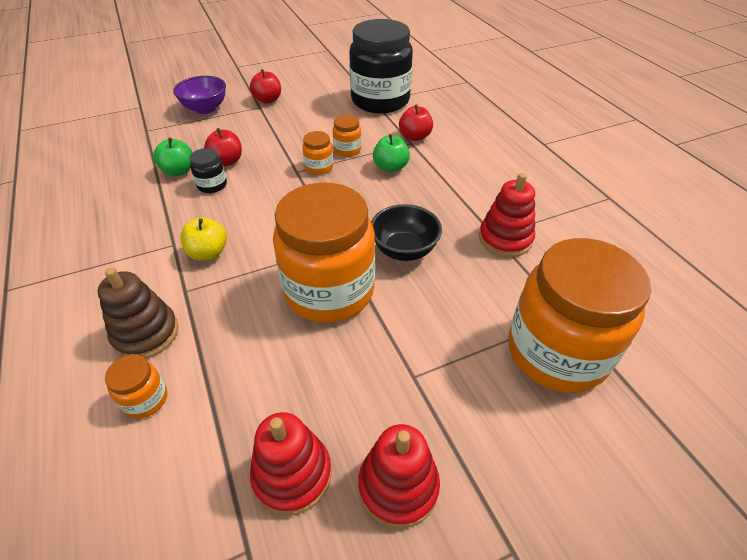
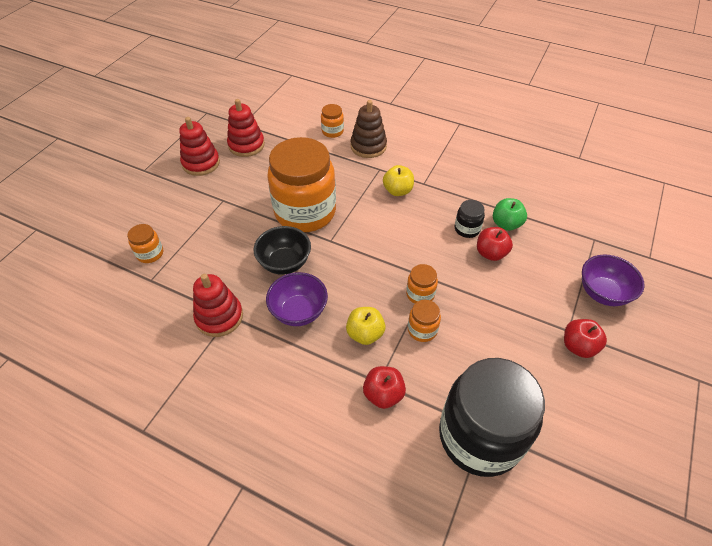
camera: 140 degrees right, 5 degrees up
green apple [373,134,410,173] -> yellow apple [346,307,386,345]
orange jar [508,238,651,393] -> orange jar [127,224,163,263], size x0.41
none -> purple bowl [266,272,328,326]

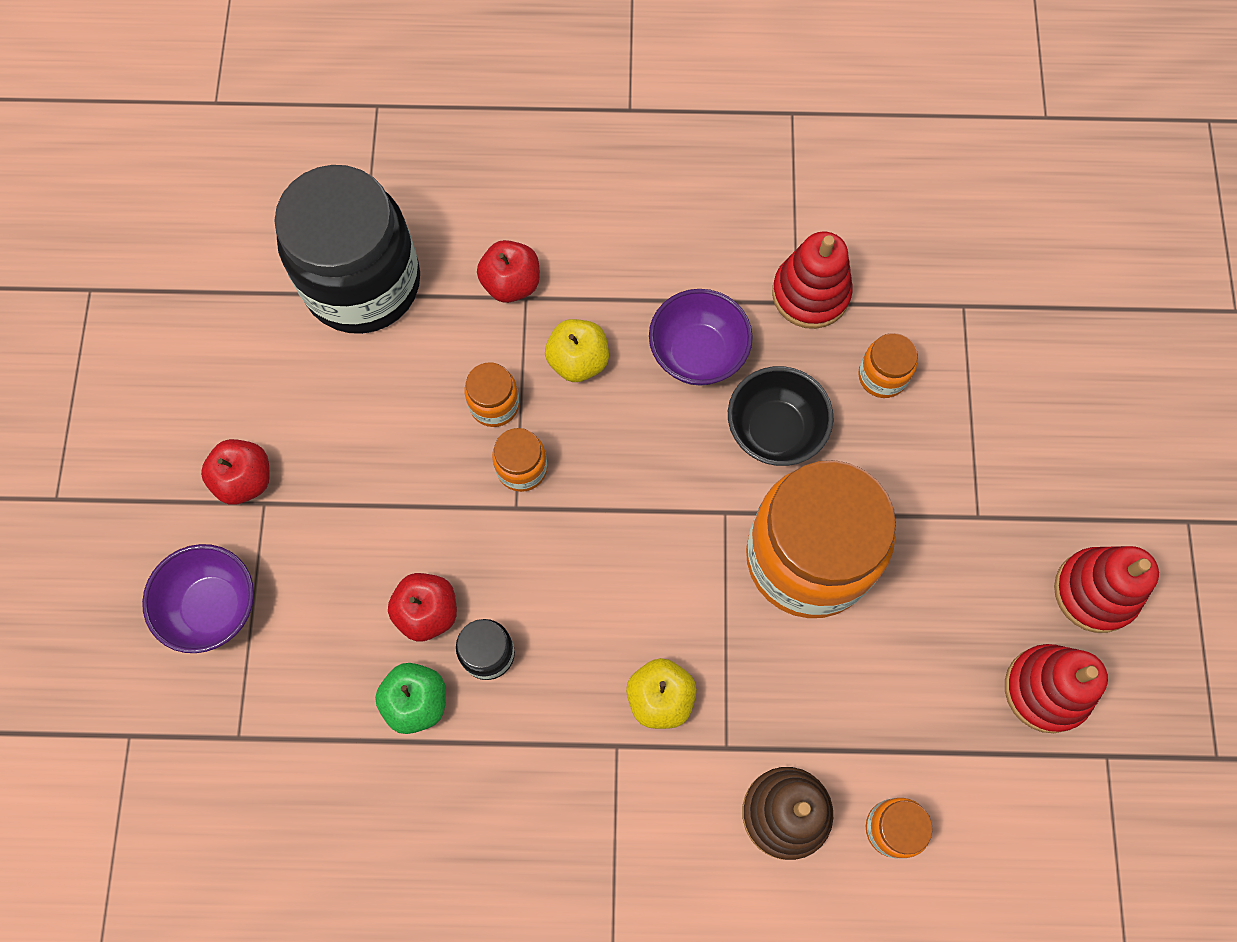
camera: 155 degrees right, 20 degrees up
orange jar [127,224,163,263] -> orange jar moved to [858,333,918,398]

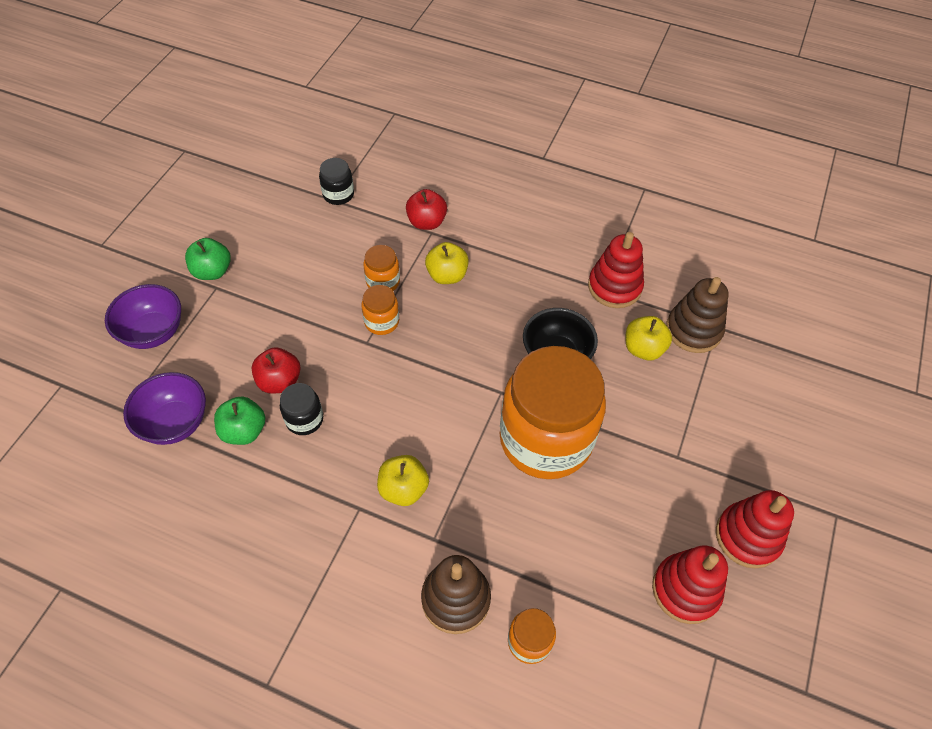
camera: 20 degrees right, 15 degrees down
red apple [201,439,270,505] -> green apple [185,238,231,280]
black jar [274,165,420,334] -> black jar [319,158,354,205], size x0.41
purple bowl [649,289,753,386] -> purple bowl moved to [123,372,206,445]
orange jar [858,333,918,398] -> yellow apple [626,316,672,360]
none -> brown stacking toy [666,277,729,353]

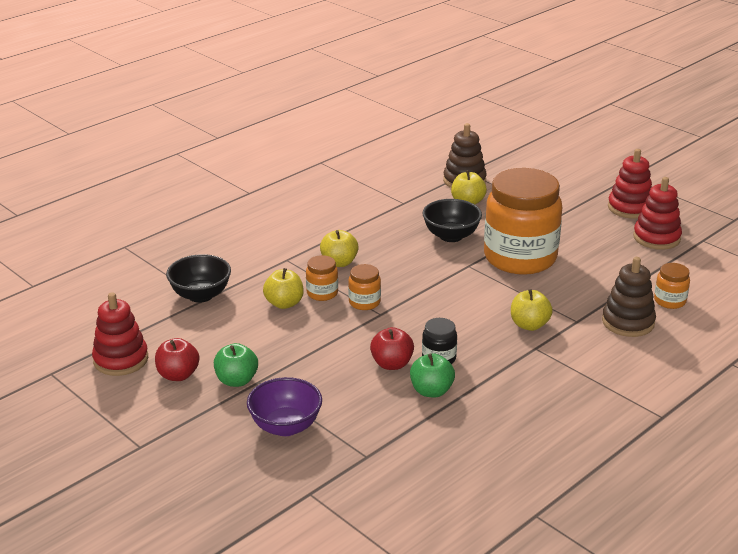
camera: 65 degrees left, 25 degrees down
purple bowl [123,372,206,445] -> none
black jar [319,158,354,205] -> black bowl [166,254,231,303]
red apple [406,189,447,230] -> red apple moved to [155,338,199,381]
red stacking toy [588,232,644,308] -> red stacking toy moved to [92,292,148,376]
none -> yellow apple [263,268,304,309]

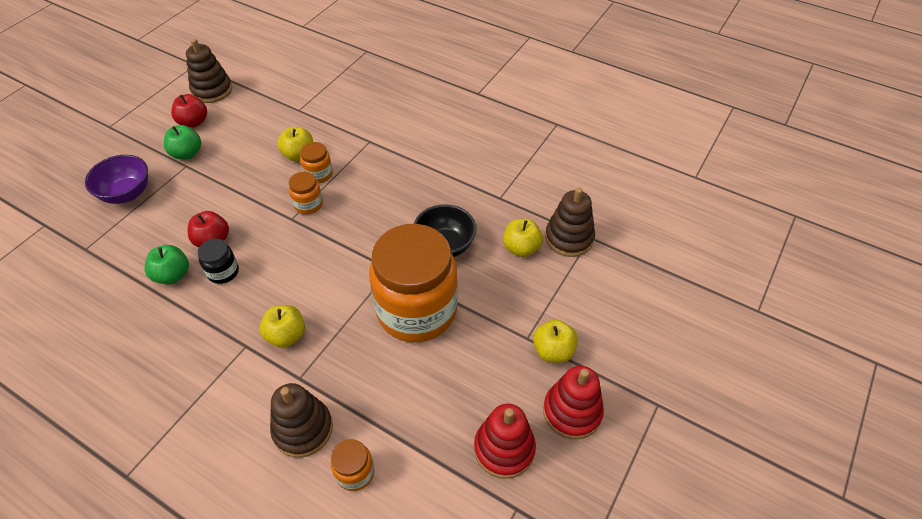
camera: 75 degrees right, 20 degrees up
red stacking toy [92,292,148,376] -> brown stacking toy [186,39,232,103]
black bowl [166,254,231,303] -> none
yellow apple [320,230,359,267] -> yellow apple moved to [533,319,578,363]

